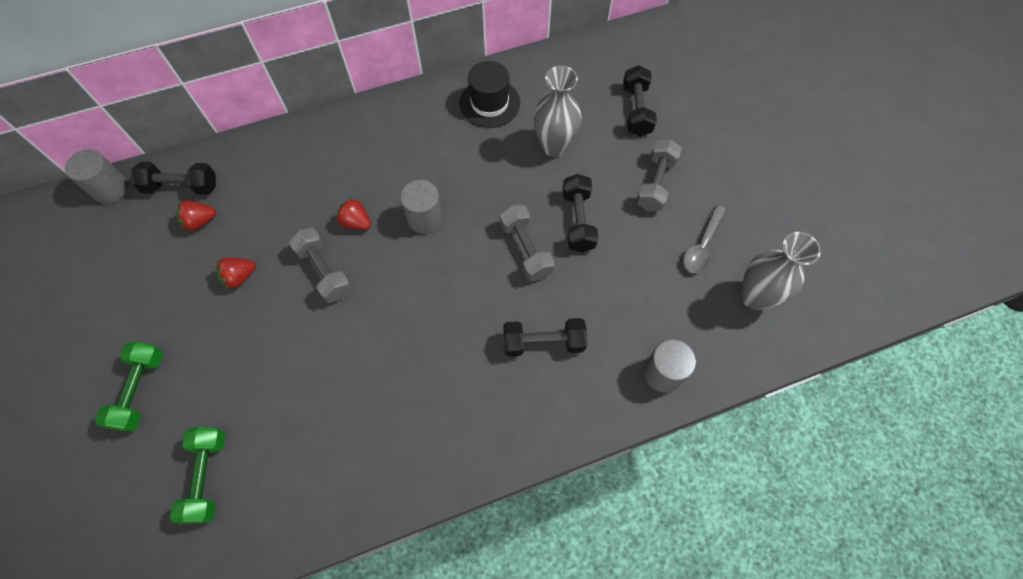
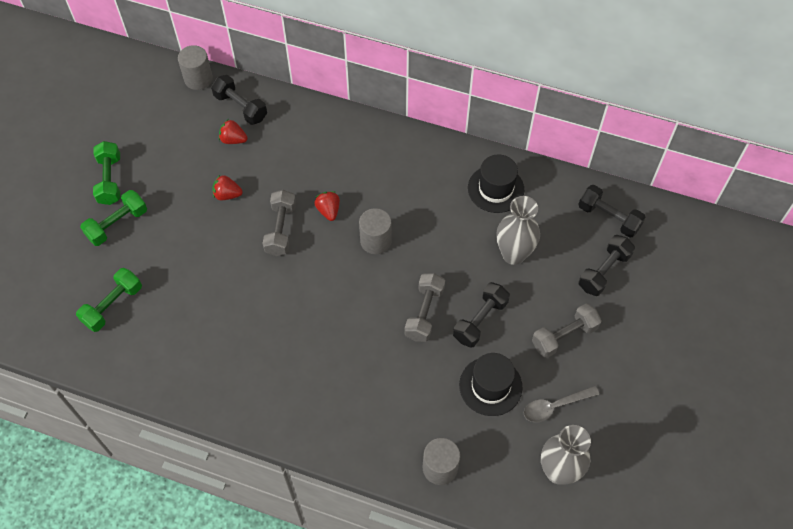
camera: 40 degrees right, 5 degrees down
black dumbbell [503,318,587,357] -> black dumbbell moved to [578,185,645,238]
none -> green dumbbell [93,141,120,205]
none -> black hat [459,353,522,416]

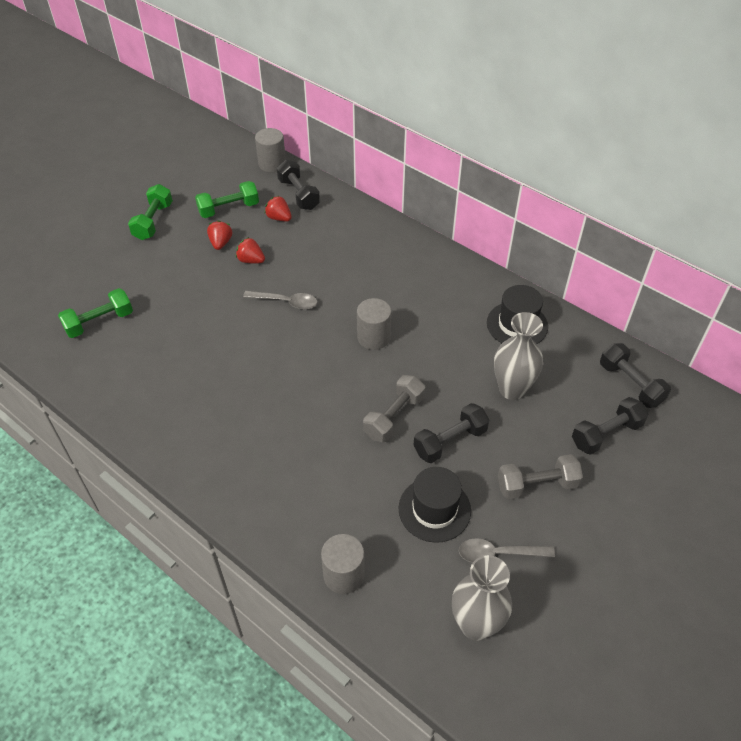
camera: 20 degrees right, 10 degrees down
green dumbbell [80,190,147,246] -> green dumbbell moved to [195,181,259,218]
grey dumbbell [262,190,296,256] -> grey spoon [243,291,318,310]
red strawberry [314,191,340,221] -> red strawberry moved to [207,220,232,250]

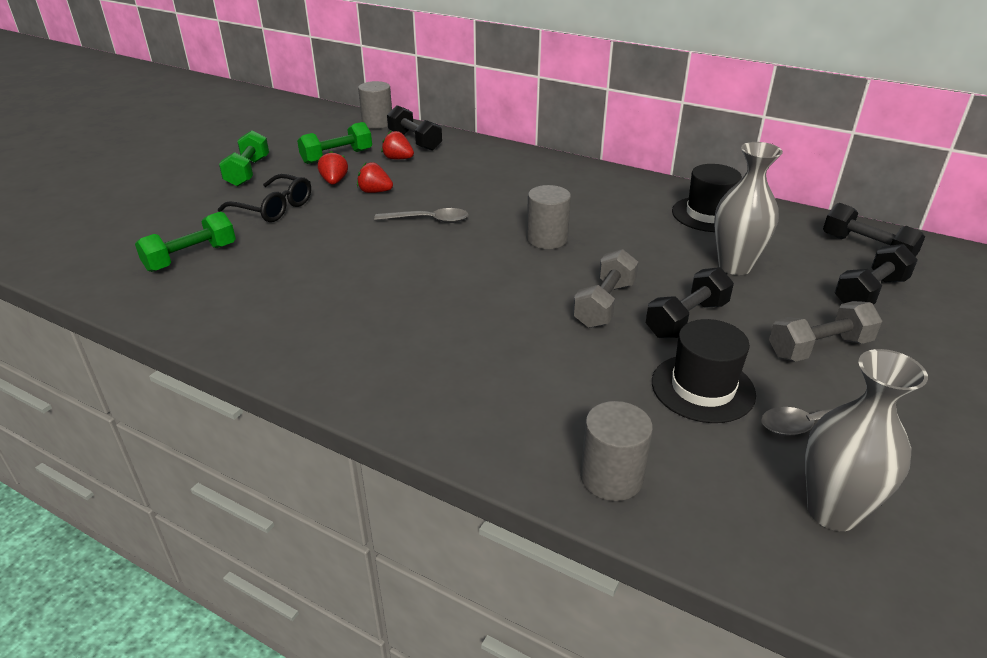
camera: 10 degrees left, 15 degrees down
none -> black glasses [218,174,311,222]

